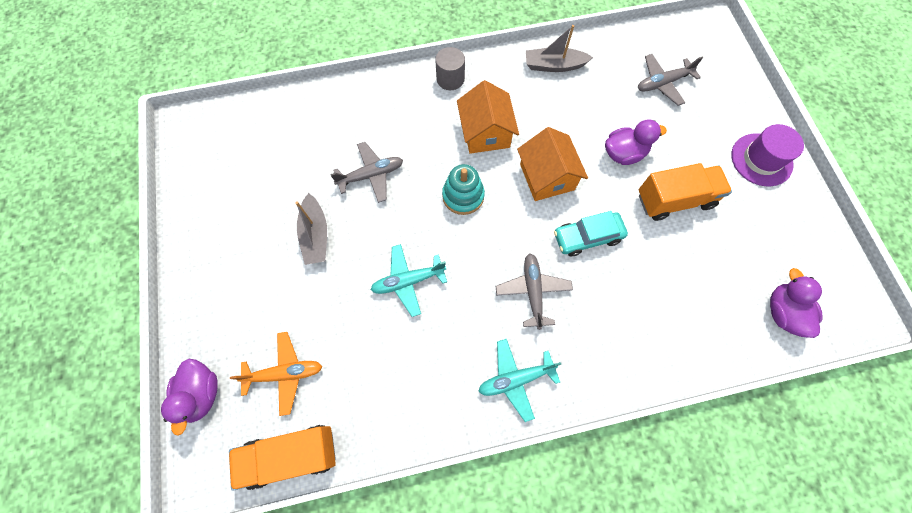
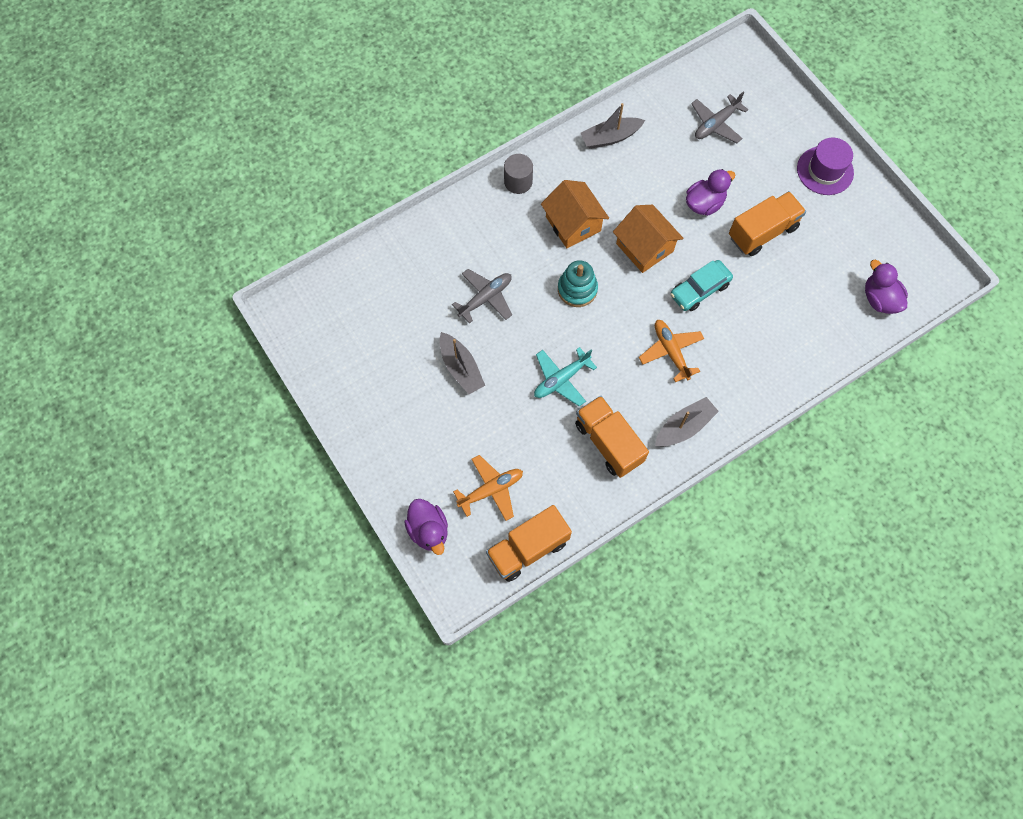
camera: 20 degrees left, 0 degrees up
turquoise plane [478,339,561,422] -> grey boat [655,397,719,446]
grey plane [496,253,573,330] -> orange plane [639,320,704,382]
none -> orange truck [575,396,649,478]

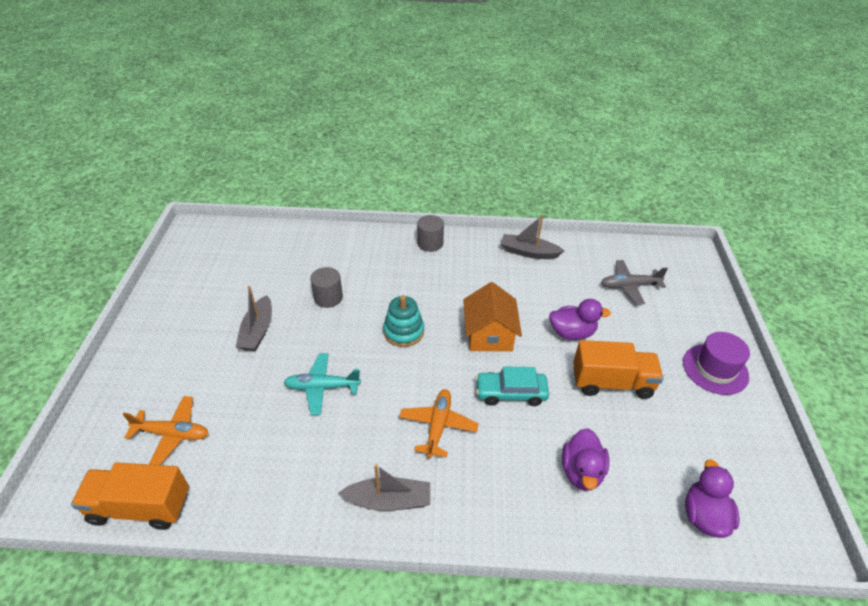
camera: 35 degrees right, 25 degrees down
purple duck [404,499,448,555] -> purple duck moved to [562,428,609,491]
grey plane [452,269,512,324] -> grey cylinder [310,267,343,308]
orange house [541,180,609,248] -> none
orange truck [575,396,649,478] -> none

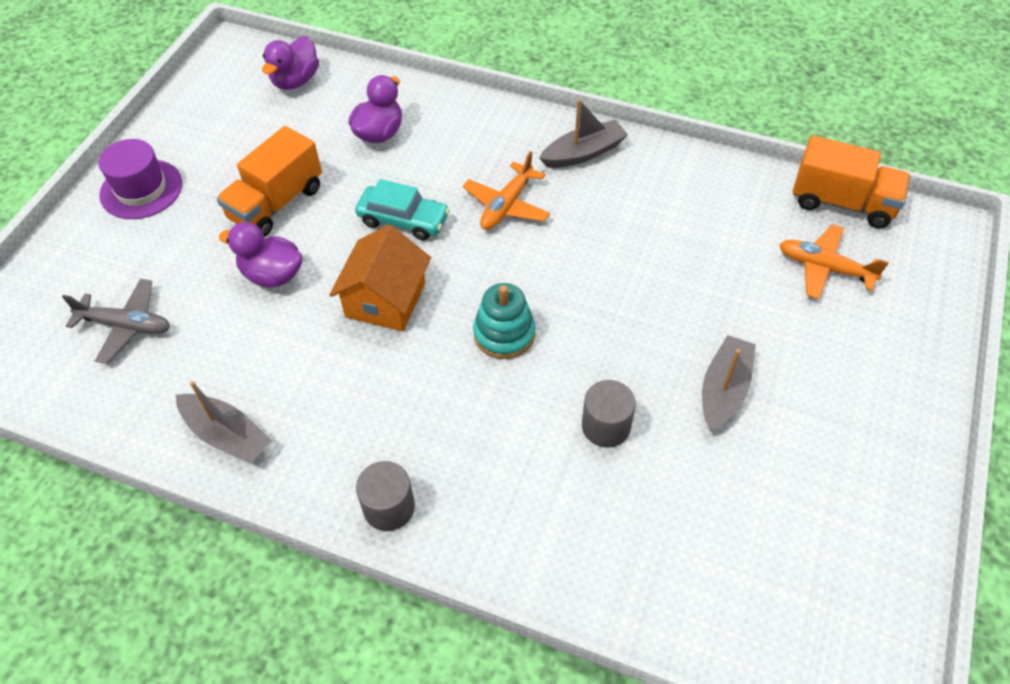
camera: 160 degrees left, 10 degrees up
turquoise plane [284,353,361,415] -> none
grey boat [339,464,430,511] -> grey boat turned 135 degrees clockwise [539,99,628,168]
orange truck [573,340,664,399] -> orange truck turned 75 degrees counterclockwise [216,126,322,237]

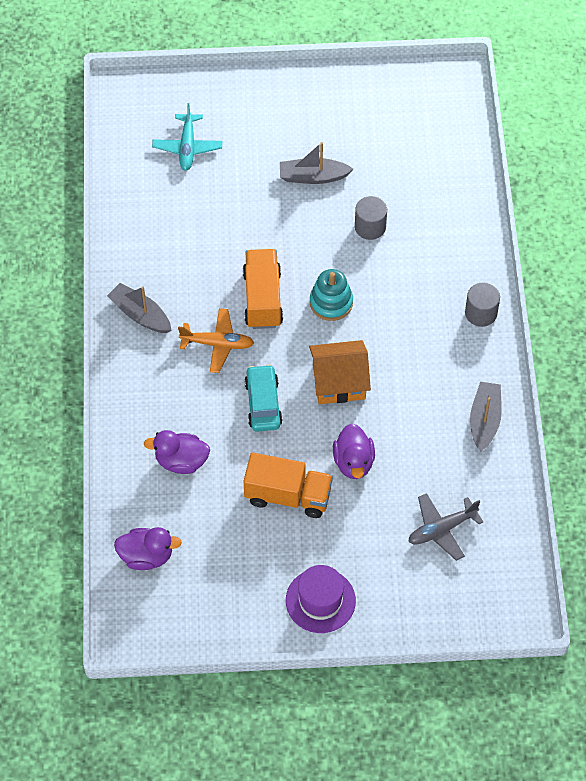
camera: 115 degrees left, 5 degrees up
grey plane [62,279,170,364] -> grey plane turned 105 degrees counterclockwise [408,493,483,561]
orange plane [779,224,889,299] -> turquoise plane [152,103,222,171]
orange truck [793,135,910,228] -> orange truck moved to [243,249,283,329]

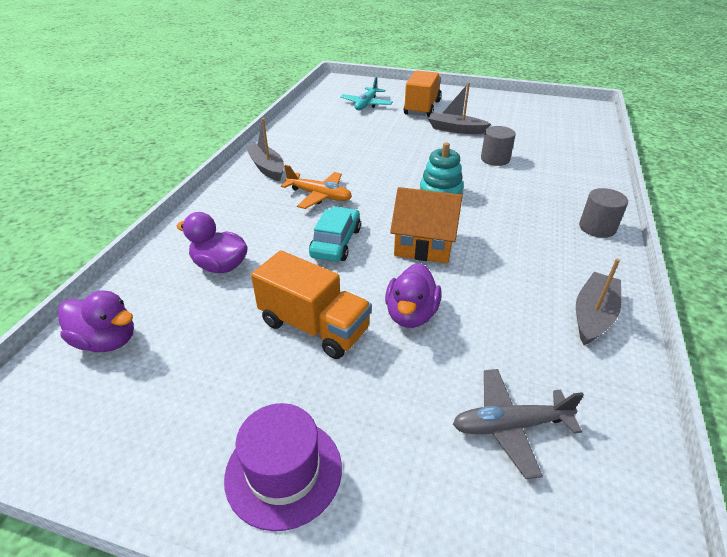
camera: 20 degrees right, 20 degrees down
orange truck [243,249,283,329] -> orange truck moved to [404,70,441,117]

